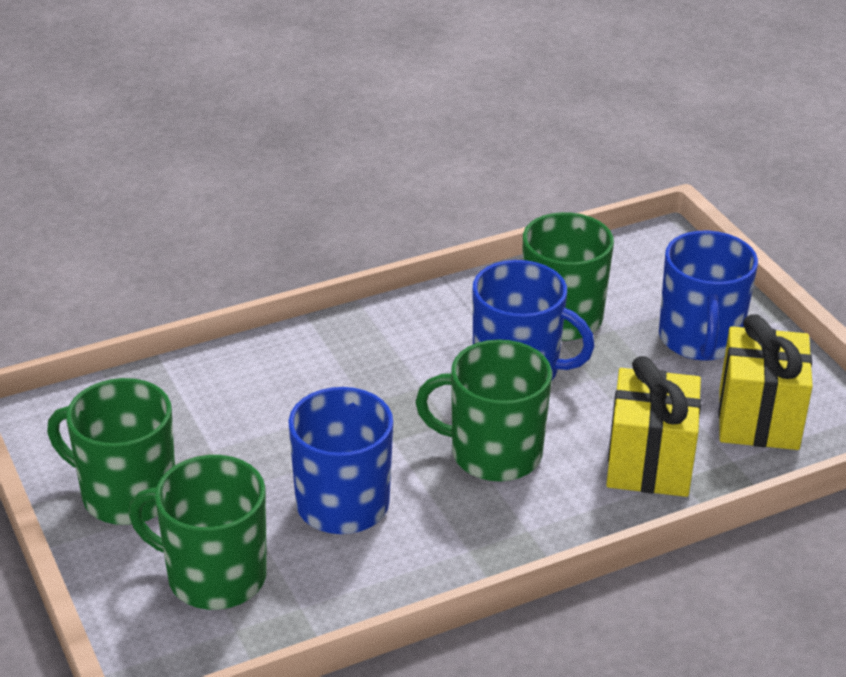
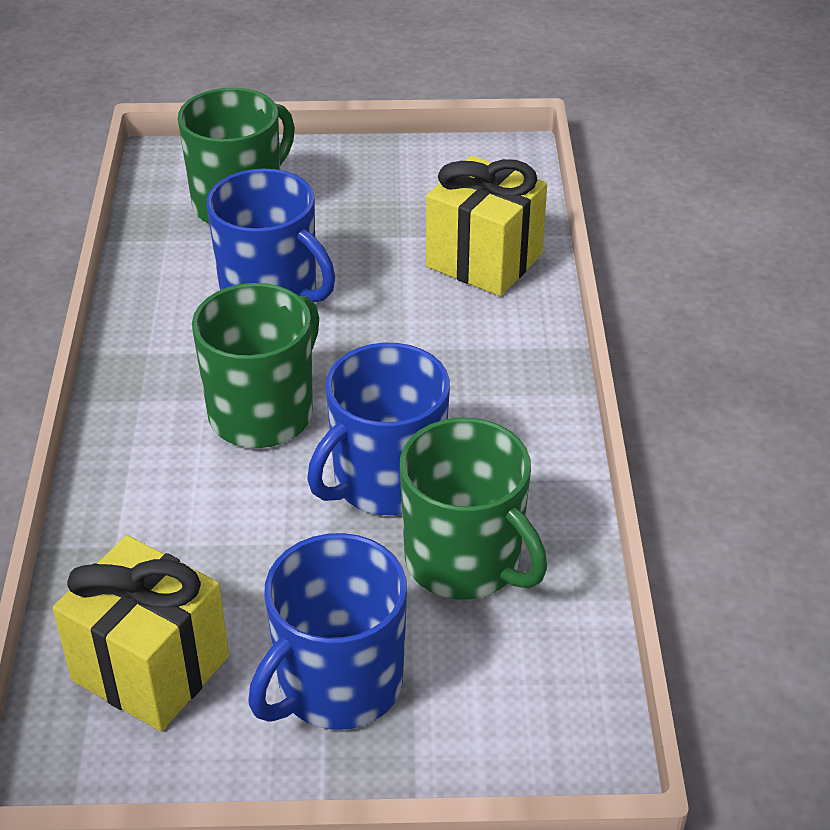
camera: 115 degrees right, 5 degrees up
green mug [47,378,175,525] -> none
yellow gift [606,356,701,497] -> yellow gift moved to [426,155,547,296]
blue mug [659,231,758,361] -> blue mug turned 75 degrees counterclockwise [248,533,407,730]

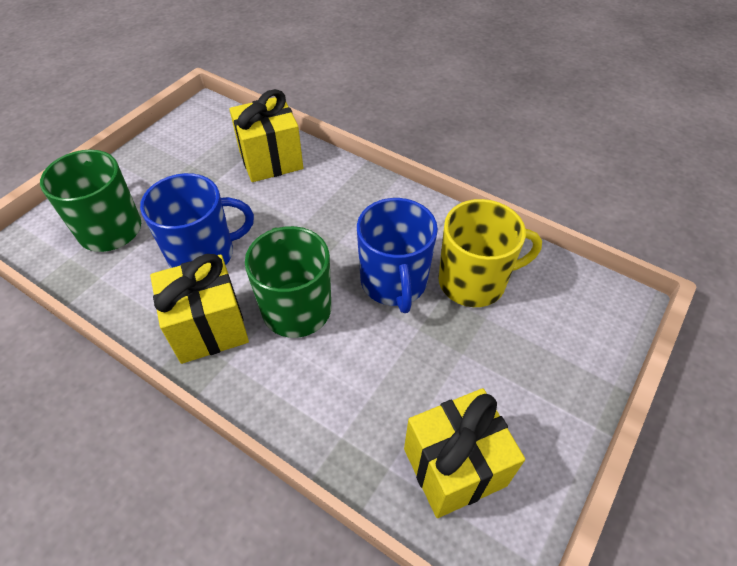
camera: 55 degrees left, 10 degrees up
blue mug [248,533,407,730] -> none
green mug [400,418,547,600] -> yellow mug [438,199,542,307]
none -> yellow gift [150,254,249,364]

